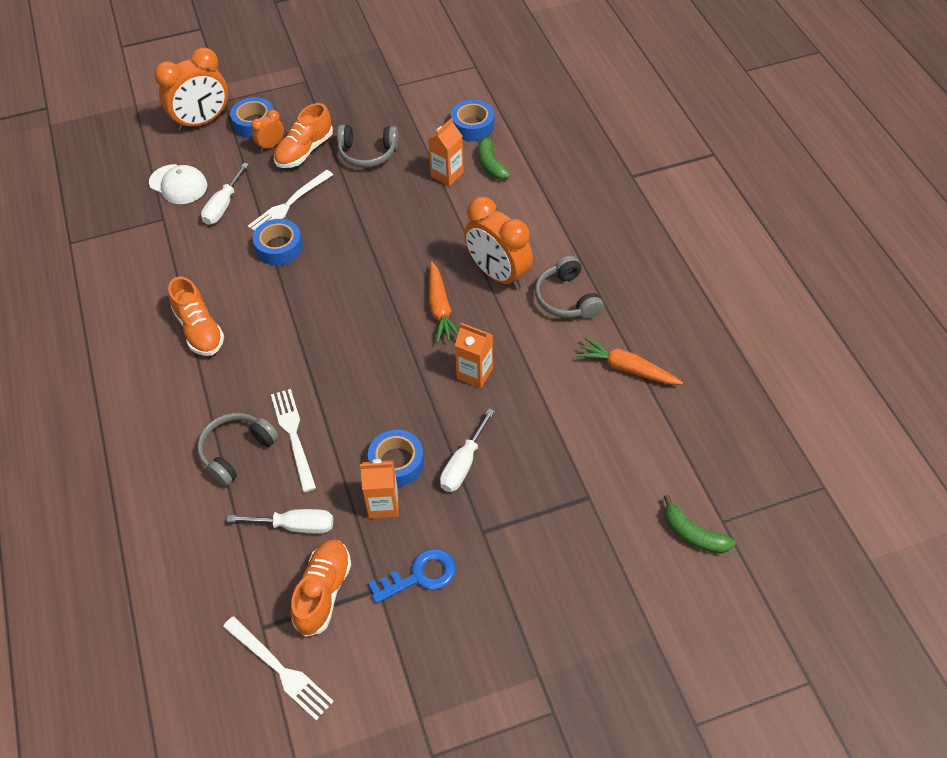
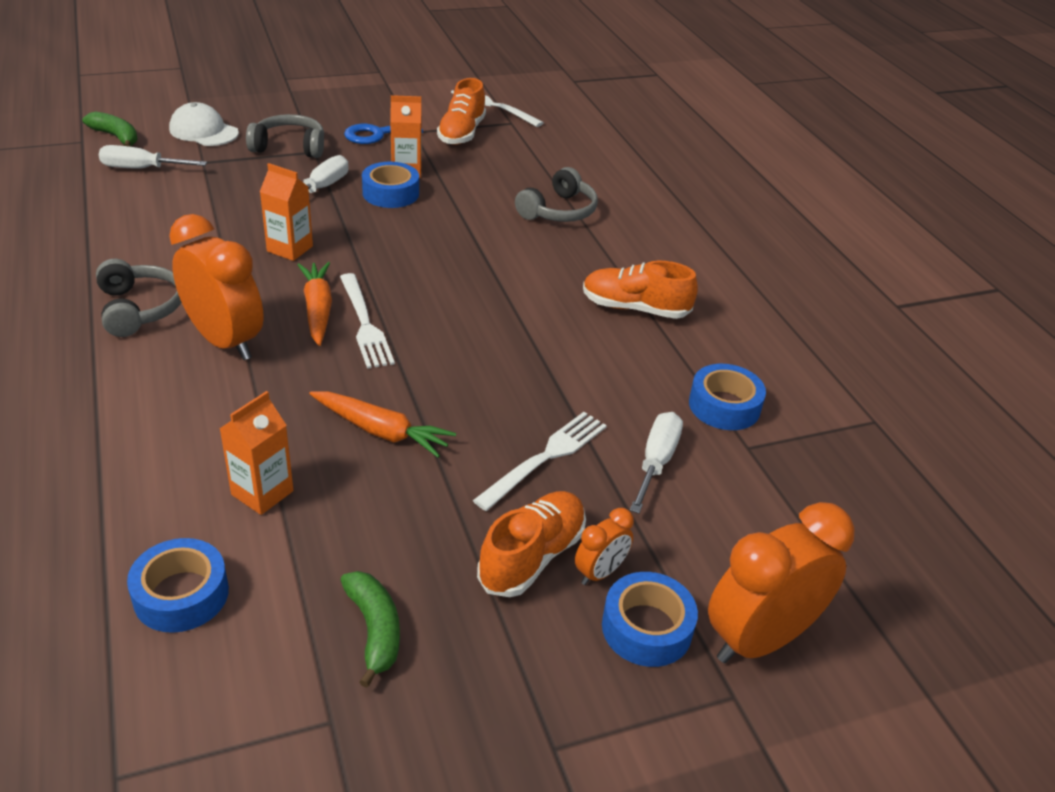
camera: 175 degrees right, 15 degrees down
white cap [149,164,207,204] -> white cap moved to [169,102,239,146]
orange shoe [168,277,224,356] -> orange shoe turned 45 degrees counterclockwise [583,261,698,319]
white screwdriver [227,509,333,534] -> white screwdriver moved to [99,145,207,169]
blue tape [253,219,303,266] -> blue tape moved to [689,364,766,430]
white fork [271,389,316,492] -> white fork moved to [340,273,395,369]
grey headphones [337,125,398,168] -> grey headphones moved to [246,114,324,158]
green banana [478,133,511,180] -> green banana moved to [340,571,400,688]
orange carrot [576,337,683,385] -> orange carrot moved to [309,391,456,458]

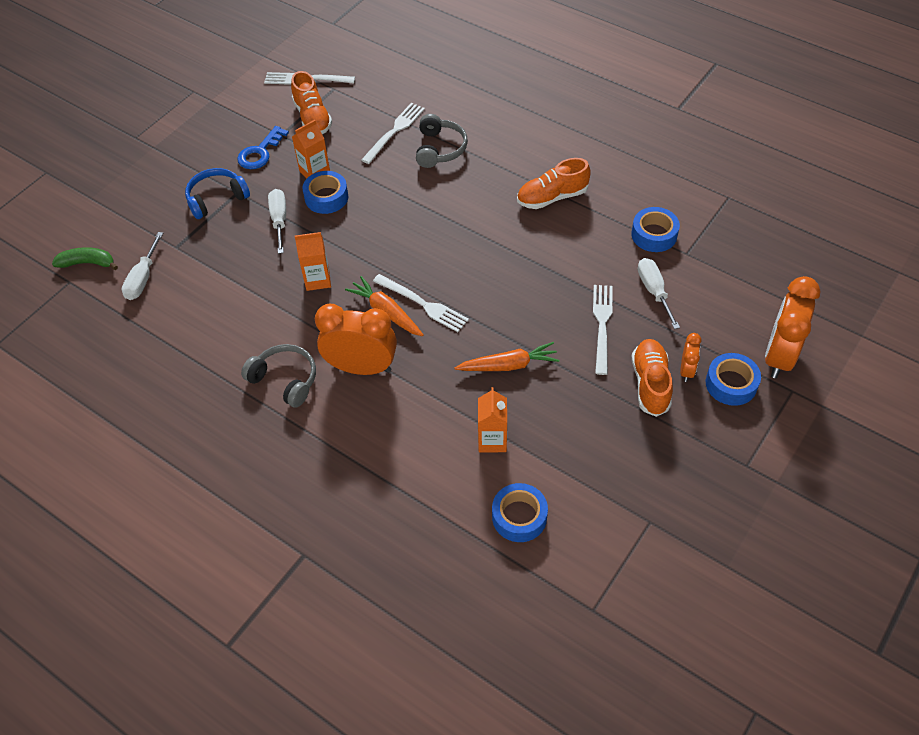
camera: 30 degrees left, 15 degrees up
white screwdriver [99,145,207,169] -> white screwdriver turned 45 degrees counterclockwise [122,232,163,300]
white cap [169,102,239,146] -> none
grey headphones [246,114,324,158] -> blue headphones [185,168,250,219]
green banana [340,571,400,688] -> none
none -> white fork [361,103,425,164]

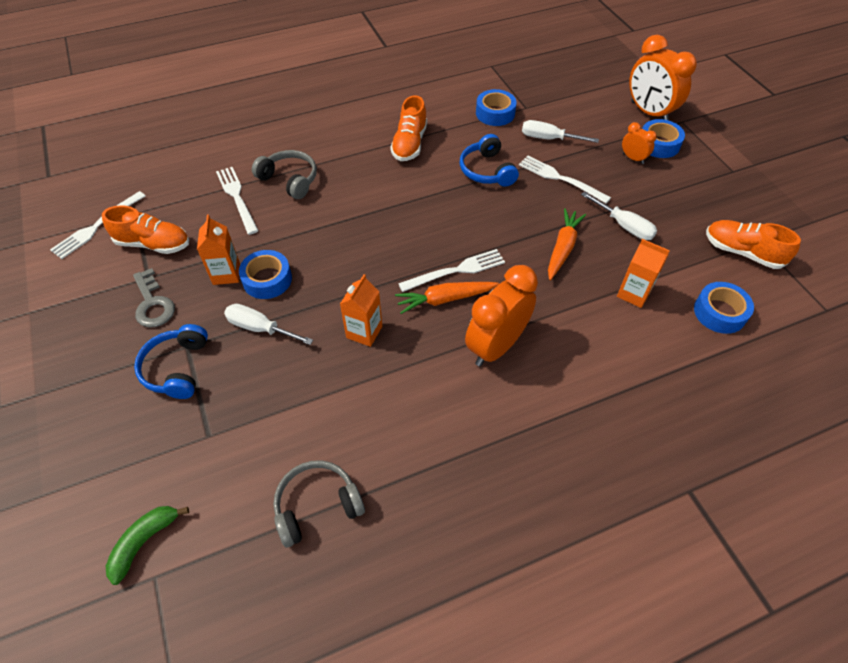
camera: 60 degrees left, 0 degrees up
white screwdriver [122,232,163,300] -> white screwdriver moved to [581,192,657,240]
blue key [237,126,289,169] -> grey key [133,268,175,327]
grey headphones [241,344,316,408] -> grey headphones moved to [273,460,365,547]
orange shoe [632,339,673,417] -> orange shoe moved to [706,220,801,269]
none -> blue headphones [460,134,519,187]

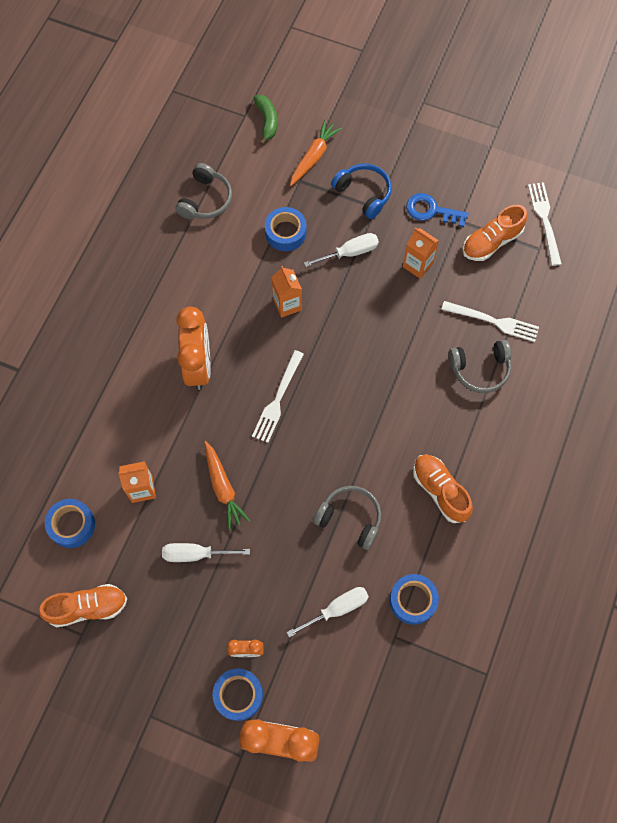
camera: 135 degrees right, 15 degrees up
grey key [133,268,175,327] -> blue key [406,193,469,227]
blue tape [239,250,292,299] -> blue tape moved to [265,207,306,251]
orange carrot [395,282,499,314] -> orange carrot moved to [290,120,342,186]
blue headphones [460,134,519,187] -> grey headphones [313,486,381,550]
white fork [519,156,611,204] -> none

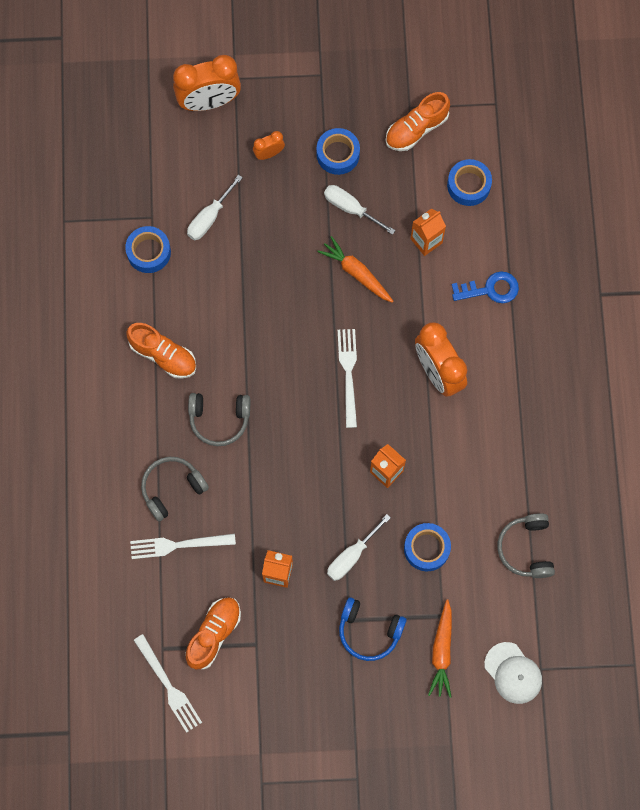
camera: 155 degrees right, 5 degrees up
white screwdriver [162,543,250,562] -> white screwdriver turned 120 degrees counterclockwise [324,185,396,235]
blue tape [213,668,263,721] -> blue tape moved to [316,128,360,175]
green banana [253,95,277,145] -> white cap [484,642,542,704]
grey headphones [313,486,381,550] -> grey headphones moved to [188,393,250,446]
blue key [406,193,469,227] -> blue key moved to [452,271,519,303]

